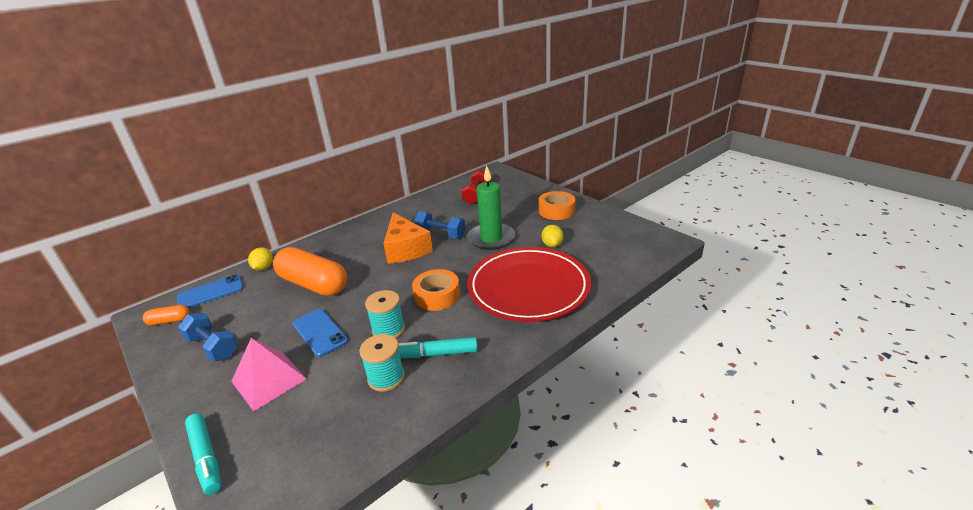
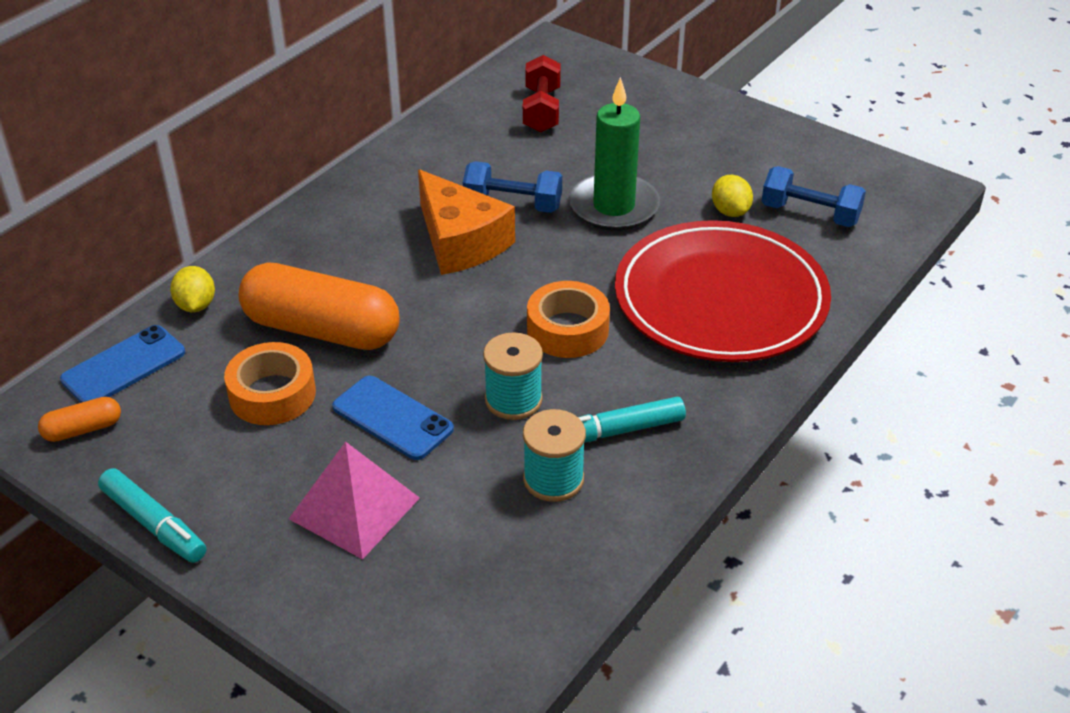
camera: 15 degrees left, 10 degrees up
blue dumbbell [178,313,238,362] -> blue dumbbell moved to [762,166,866,227]
turquoise marker [185,413,222,495] -> turquoise marker moved to [98,468,206,563]
orange tape [539,191,576,220] -> orange tape moved to [224,342,316,425]

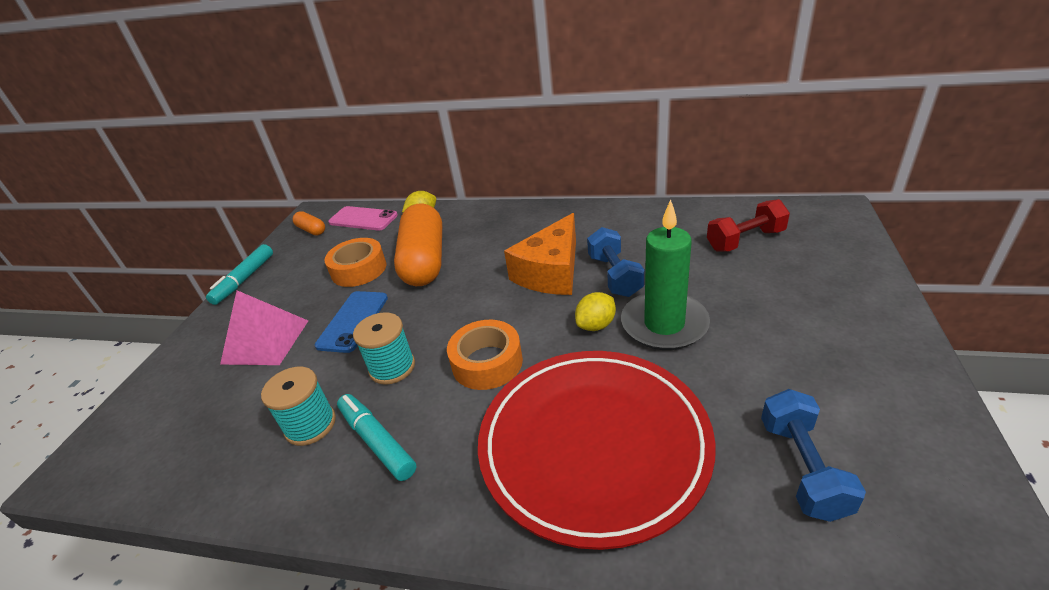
camera: 70 degrees right, 5 degrees down
blue phone [60,325,185,403] -> pink phone [328,206,398,230]
yellow lemon [712,175,753,217] -> yellow lemon moved to [575,292,616,331]

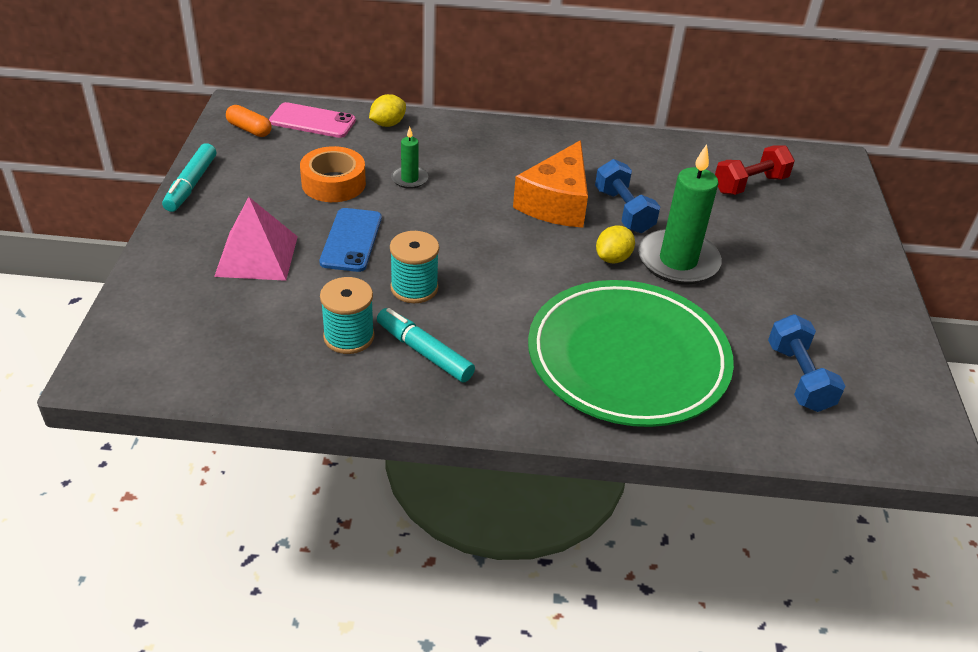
camera: 15 degrees left, 5 degrees up
orange capsule [394,204,442,286] -> green candle [391,127,428,189]
orange tape [447,320,523,390] -> none
red plate [478,351,716,550] -> green plate [528,280,734,427]

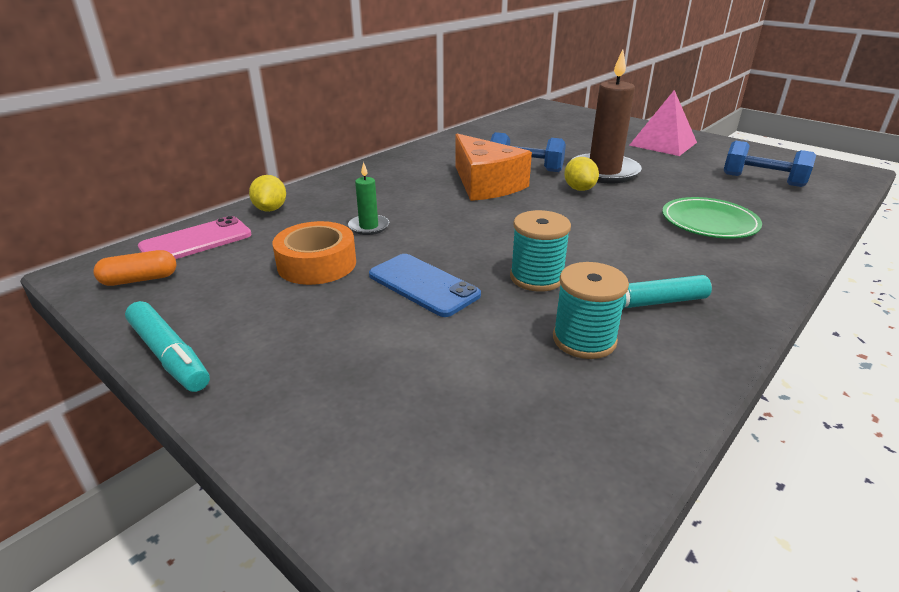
camera: 50 degrees left, 10 degrees down
pink pyramid [214,197,298,281] -> pink pyramid moved to [629,90,697,156]
green plate [528,280,734,427] -> green plate [662,197,762,239], size x0.51
green candle [638,144,722,285] -> brown candle [570,50,642,183]
red dumbbell [715,146,795,195] -> none

